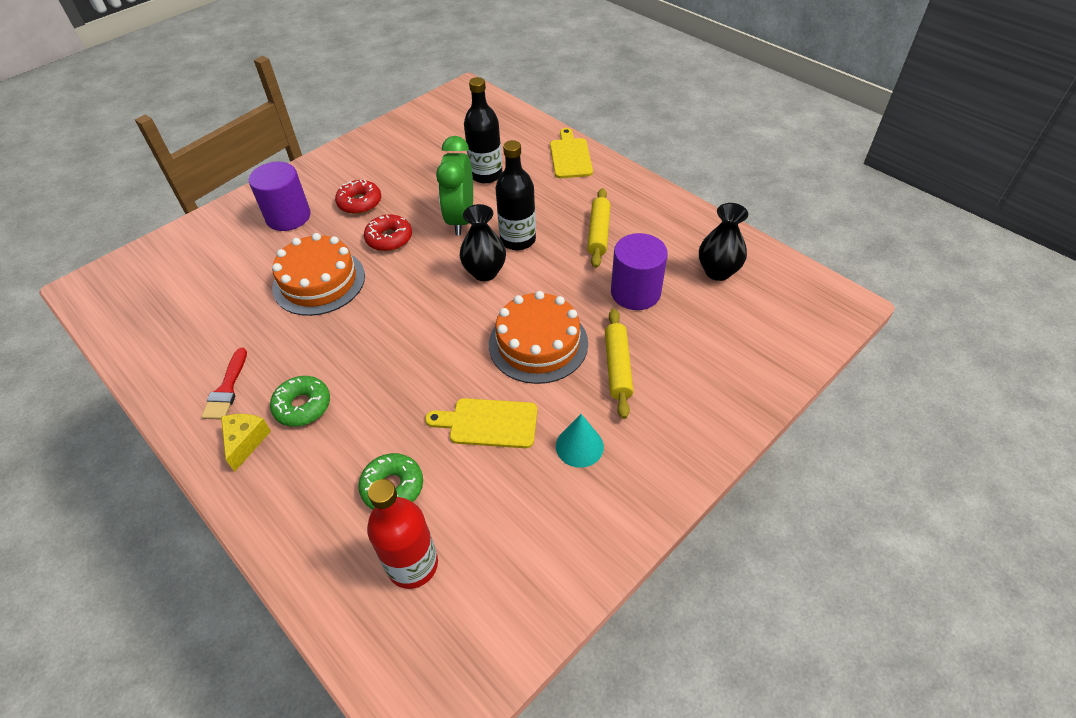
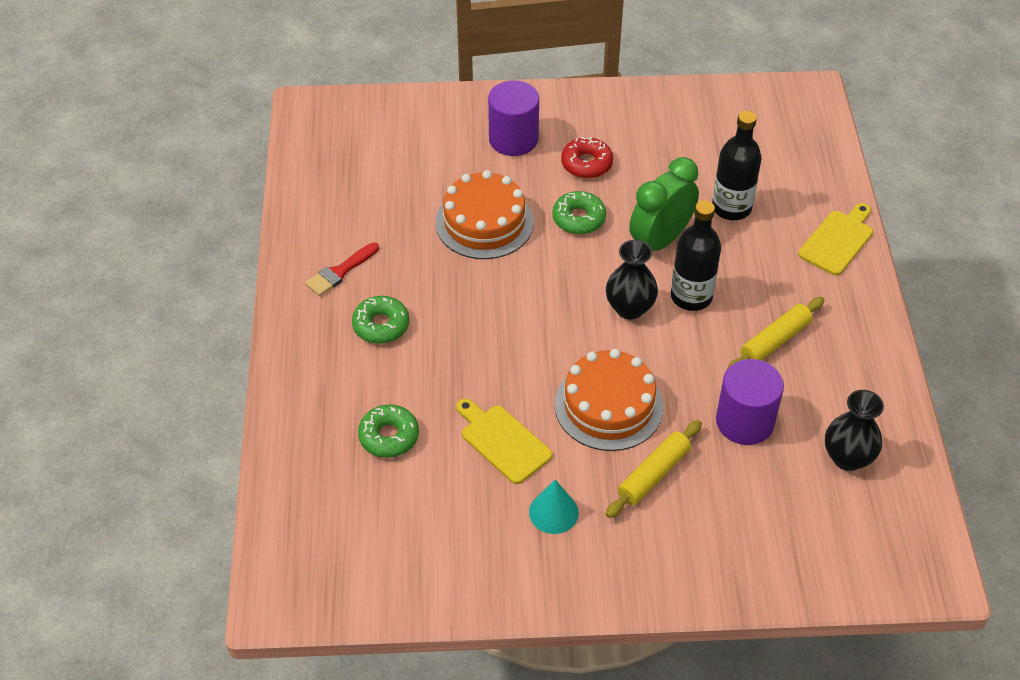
camera: 40 degrees right, 0 degrees up
yellow cheese [221,414,271,472] -> none
red donut [364,214,412,251] -> green donut [552,191,606,234]
red bottle [367,479,438,589] -> none

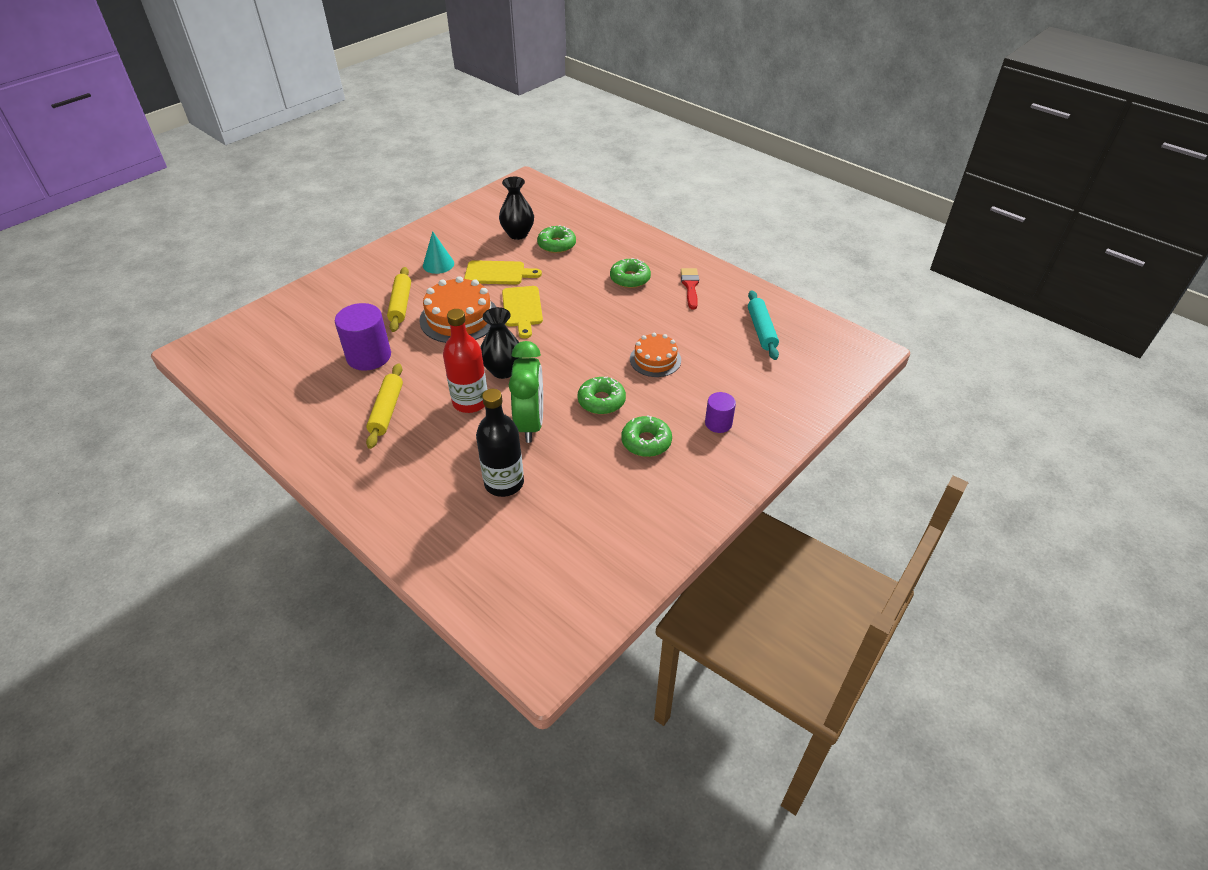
camera: 135 degrees right, 5 degrees down
orange cake [435,170,534,259] -> orange cake [630,333,681,377], size x0.62
purple cylinder [488,80,539,156] -> purple cylinder [705,392,736,433], size x0.57
red donut [561,137,613,178] -> green donut [621,416,672,457]
black bottle [671,200,721,311] -> red bottle [443,309,488,413]
yellow cutting board [798,203,873,275] -> yellow cutting board moved to [502,286,543,338]
black vase [825,390,884,471] -> black vase moved to [499,177,534,240]
none -> turquoise rolling pin [748,290,779,360]

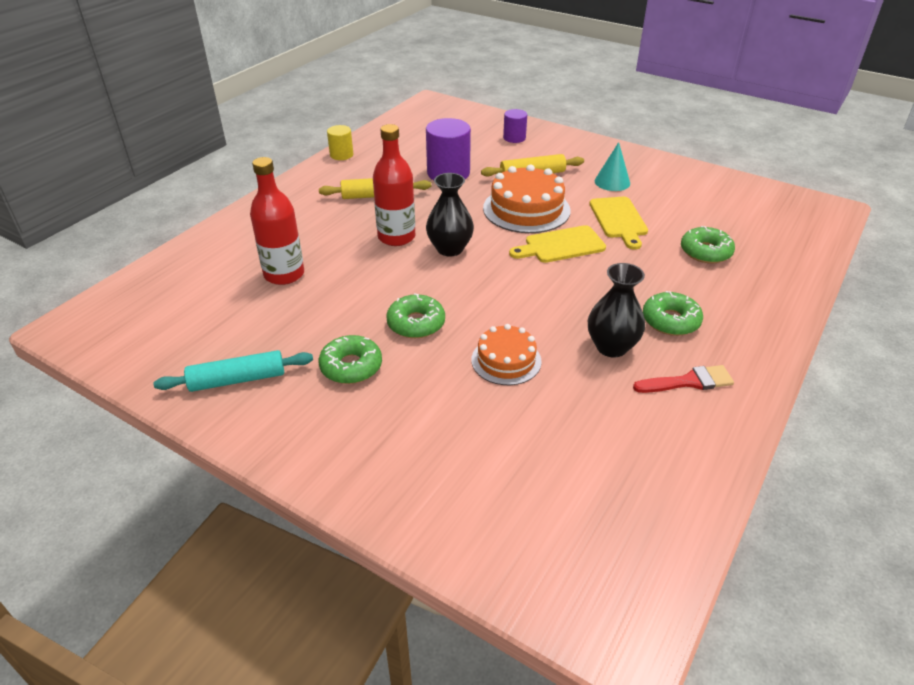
camera: 80 degrees right, 5 degrees down
black bottle [476,389,524,497] -> red bottle [250,157,304,285]
black vase [499,177,534,240] -> black vase moved to [588,263,645,357]
green clock [509,341,543,443] -> none
purple cylinder [705,392,736,433] -> purple cylinder moved to [503,109,527,143]
turquoise rolling pin [748,290,779,360] -> turquoise rolling pin moved to [153,350,313,392]
none -> yellow cylinder [327,125,353,160]

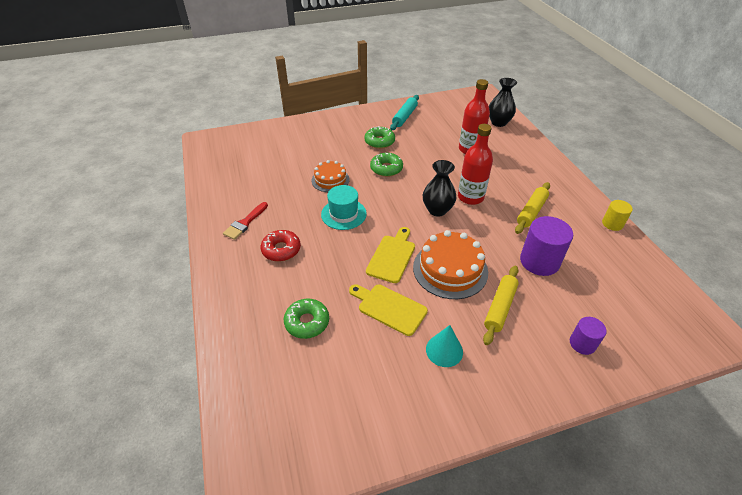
camera: 130 degrees right, 5 degrees up
black vase [588,263,645,357] -> black vase moved to [489,78,517,127]
green donut [643,291,703,336] -> red donut [261,230,301,262]
none -> turquoise hat [321,185,367,230]

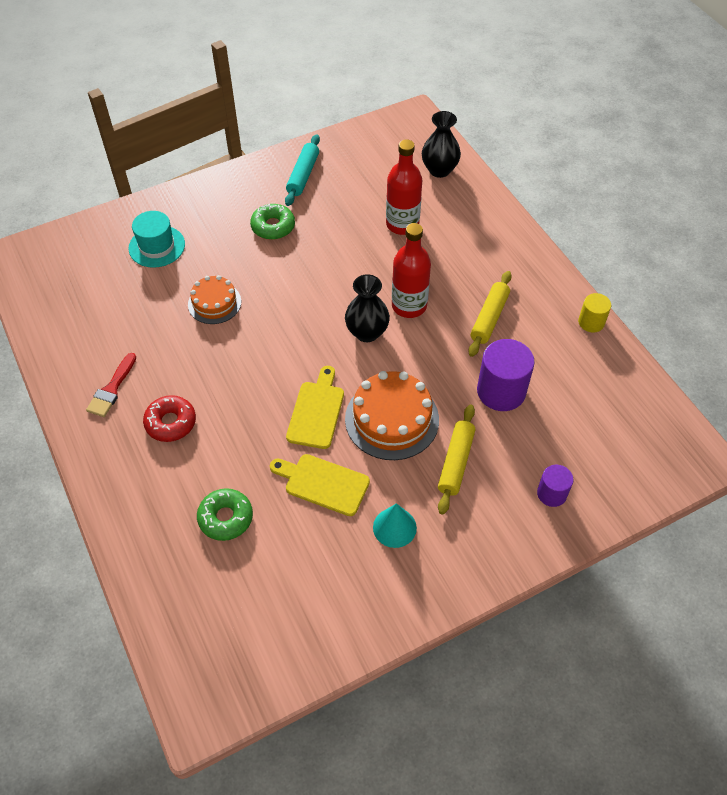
camera: 10 degrees left, 10 degrees up
turquoise hat [321,185,367,230] -> turquoise hat moved to [128,211,185,268]
green donut [370,153,403,177] -> none

